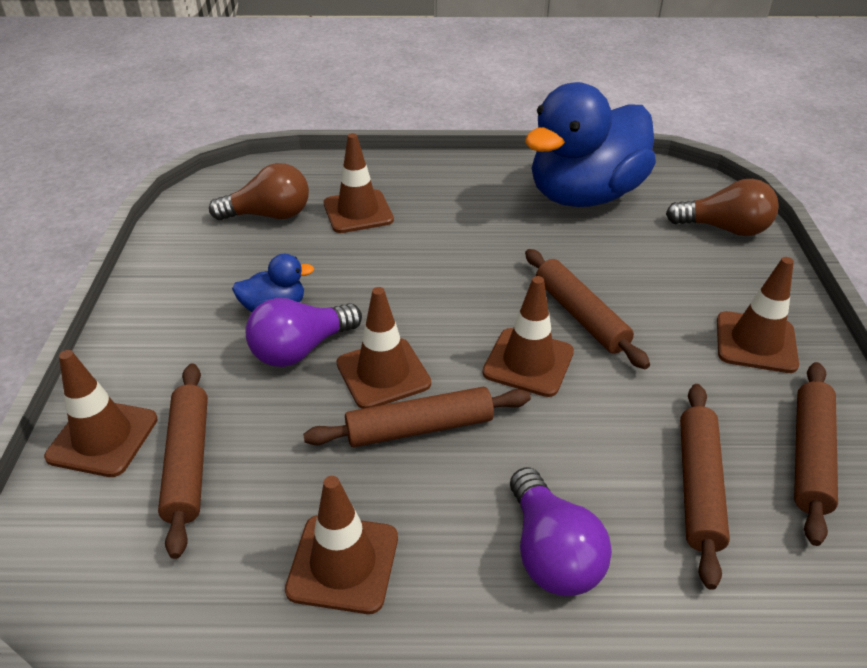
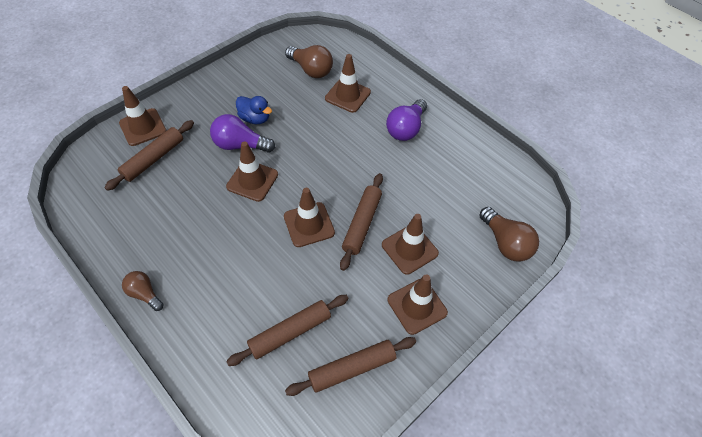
camera: 45 degrees right, 15 degrees up
brown traffic cone [285,476,398,614] -> brown traffic cone moved to [382,214,439,275]
brown rolling pin [303,387,531,447] -> none
purple light bulb [510,467,612,596] -> purple light bulb moved to [386,99,427,141]
blue duck [525,82,656,207] -> none
none -> brown light bulb [122,271,164,311]

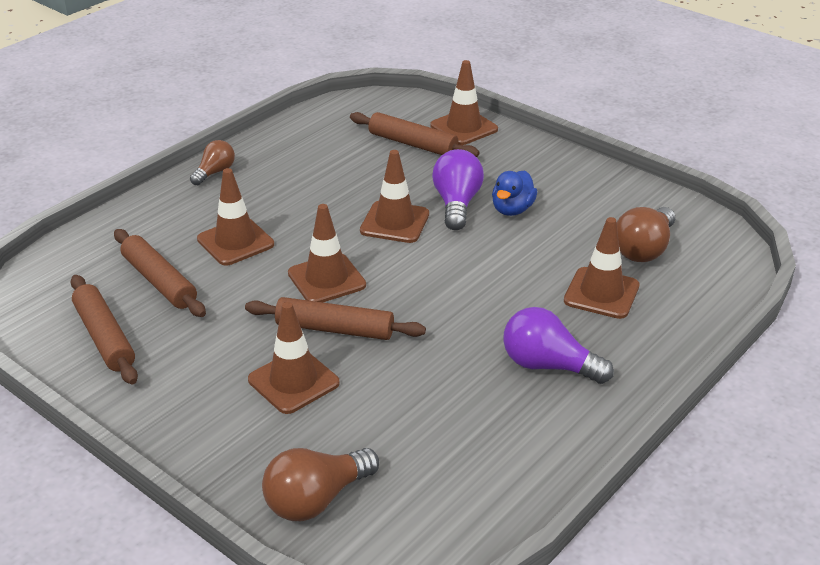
camera: 85 degrees right, 20 degrees down
brown traffic cone [387,274,448,335] -> brown traffic cone moved to [197,168,274,266]

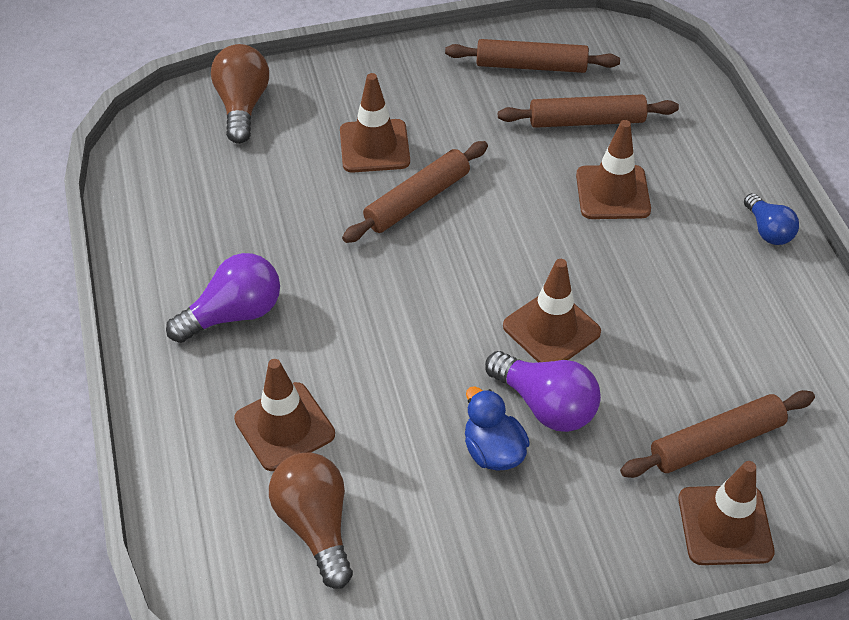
camera: 125 degrees right, 15 degrees up
brown light bulb [190,140,235,186] -> blue light bulb [744,193,799,245]
brown traffic cone [288,204,366,302] -> none

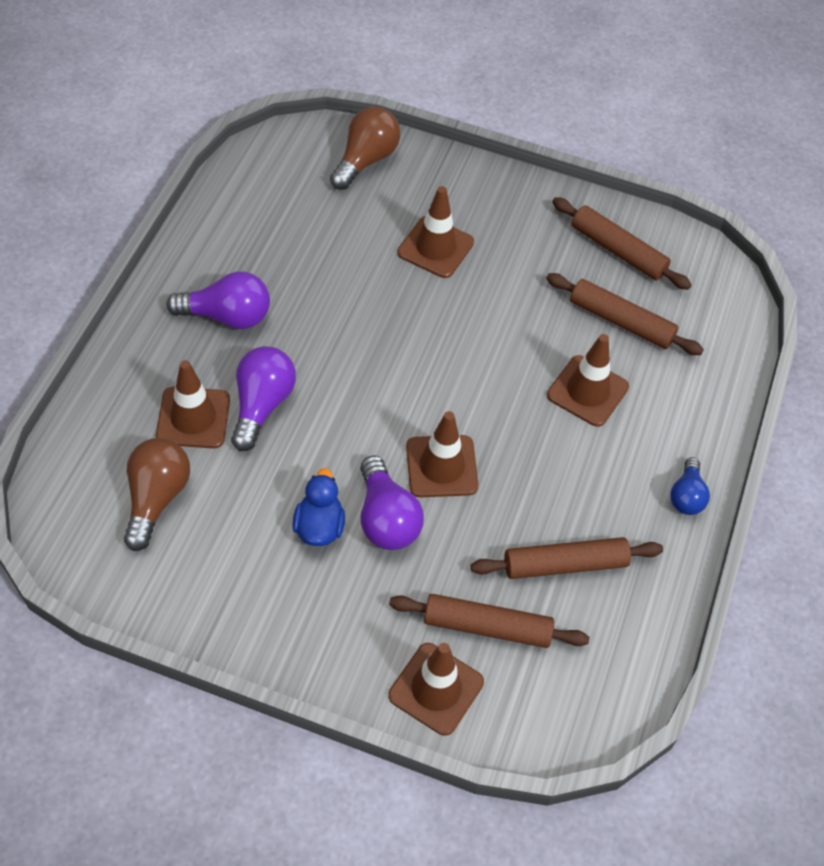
camera: 30 degrees right, 5 degrees up
brown rolling pin [342,141,488,243] -> brown rolling pin moved to [471,537,663,579]
none -> purple light bulb [231,346,296,451]

